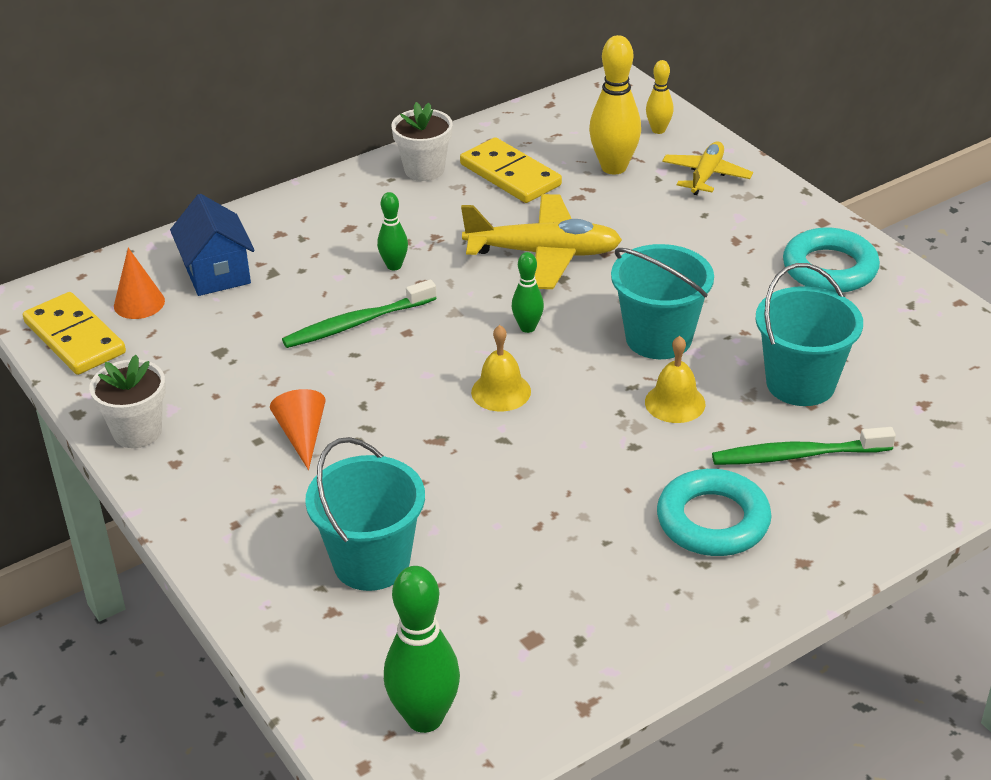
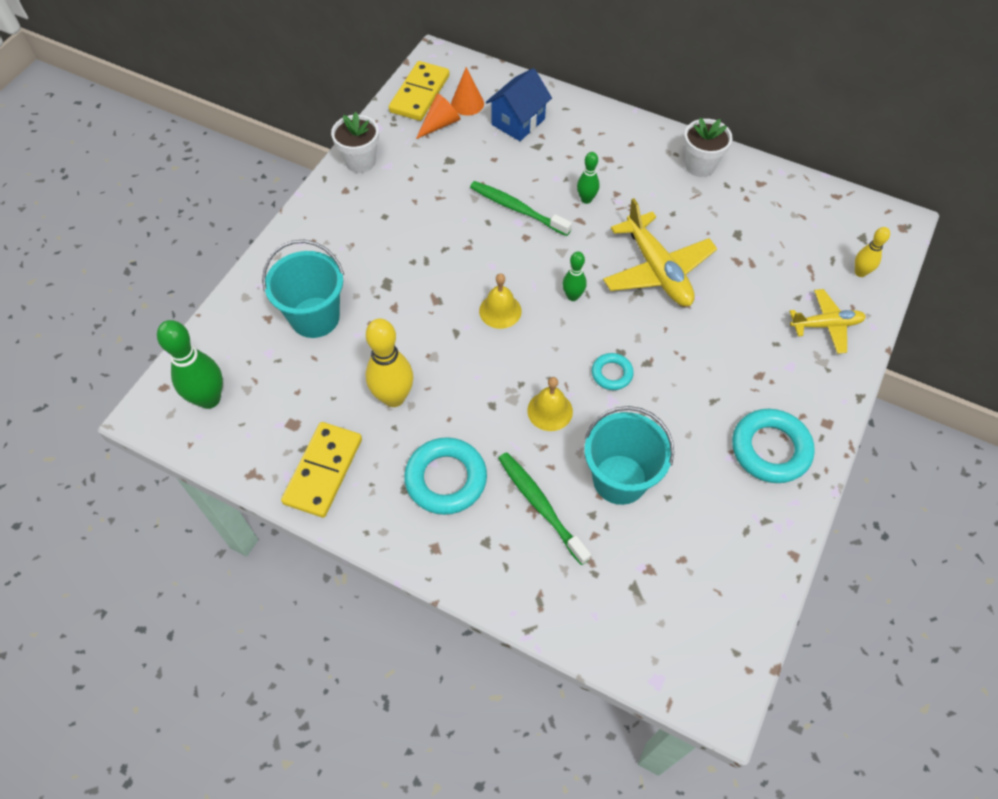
camera: 60 degrees right, 20 degrees up
orange cone [270,389,325,470] -> orange cone moved to [416,93,461,139]
yellow domino [460,137,562,203] -> yellow domino moved to [281,422,362,518]
yellow bowling pin [589,35,641,175] -> yellow bowling pin moved to [366,319,413,407]
turquoise bucket [611,244,714,359] -> turquoise ring [592,353,634,390]

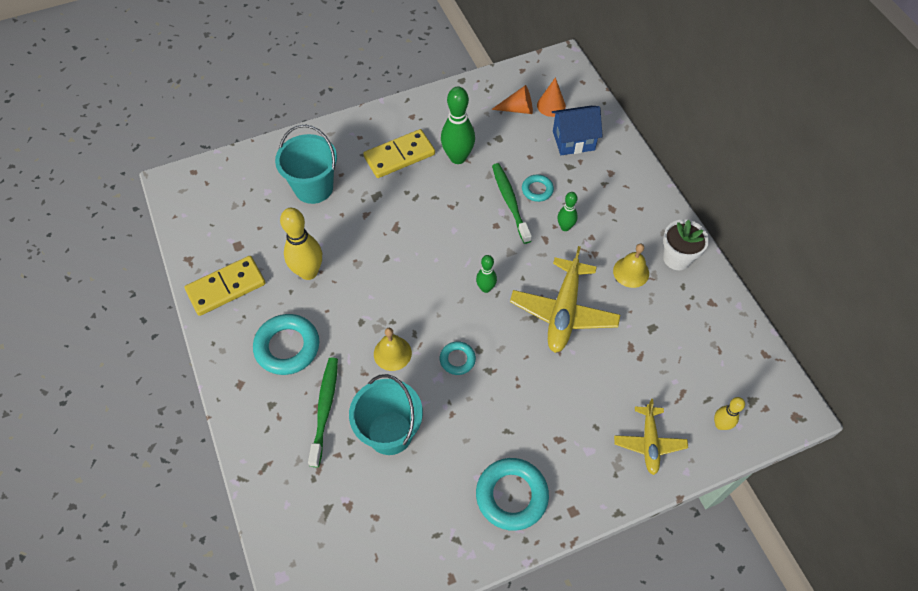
camera: 40 degrees right, 0 degrees up
green bowling pin [157,320,223,409] -> green bowling pin moved to [441,87,475,164]
white flower pot [331,112,379,173] -> none
yellow domino [389,61,450,121] -> yellow domino moved to [363,129,435,178]
yellow bell [479,273,522,329] -> yellow bell moved to [613,244,649,288]
yellow plane [789,289,866,354] -> yellow plane turned 60 degrees clockwise [614,399,688,475]
none -> turquoise ring [522,175,554,202]

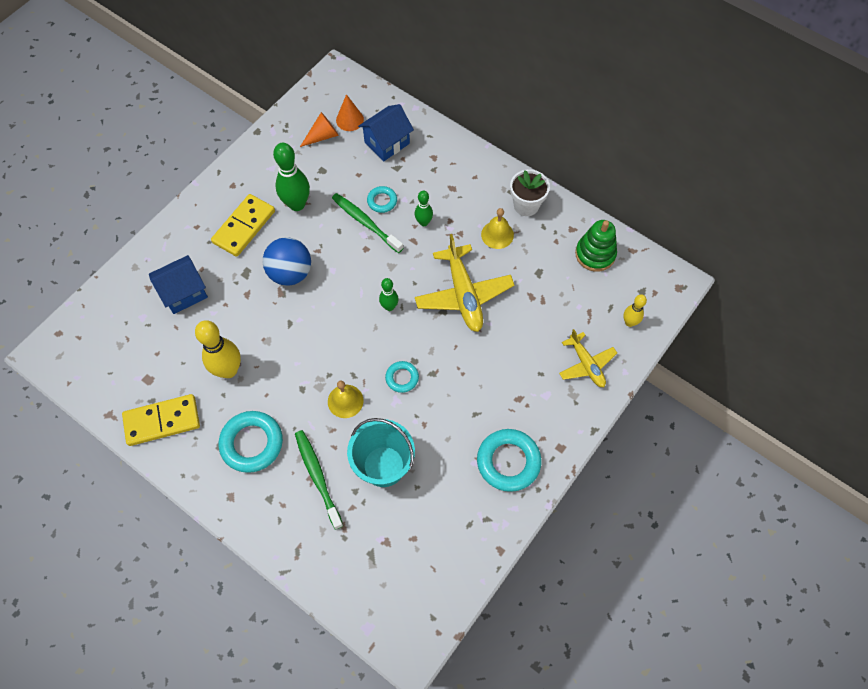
camera: 30 degrees left, 5 degrees up
yellow domino [185,256,266,316] -> yellow domino turned 45 degrees clockwise [122,394,200,446]
turquoise bucket [275,124,337,204] -> blue house [149,255,208,314]
none -> blue ball [263,237,311,286]
none -> green stacking toy [575,220,617,272]

